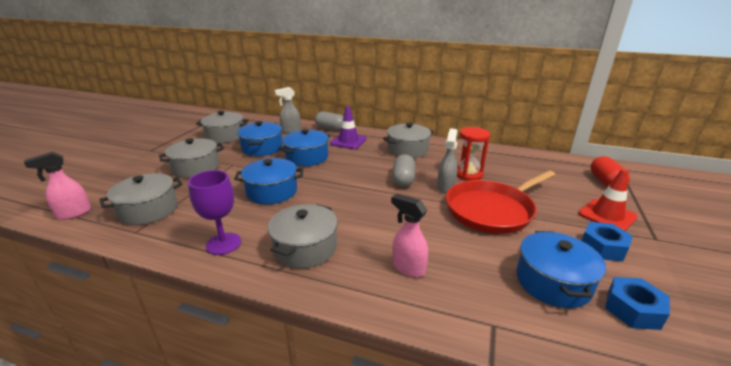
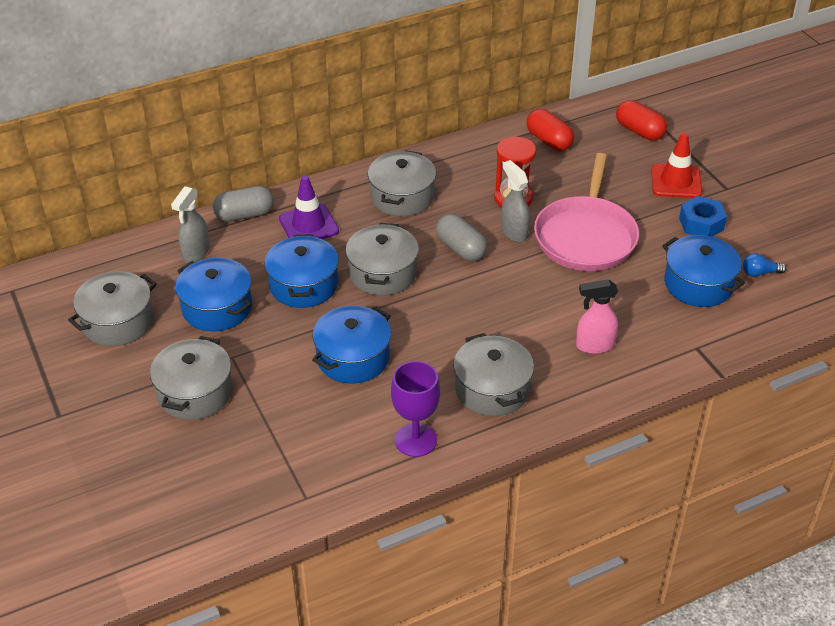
camera: 45 degrees left, 15 degrees up
pink spray bottle [24,152,91,220] -> none
grey pot [99,173,182,225] -> grey pot moved to [345,223,419,296]
red pan [446,170,555,234] -> pink pan [534,153,639,271]
blue nut [605,277,670,330] -> blue light bulb [743,253,786,277]
none -> red capsule [527,109,574,151]

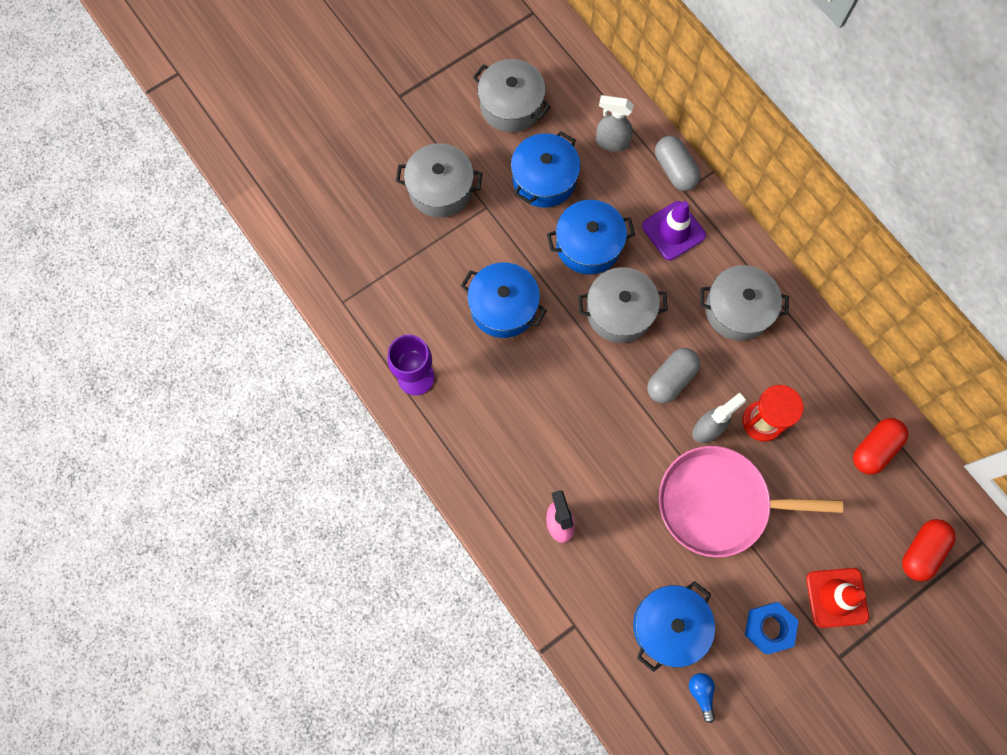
camera: 80 degrees right, 30 degrees up
grey pot [453,333,534,416] -> none

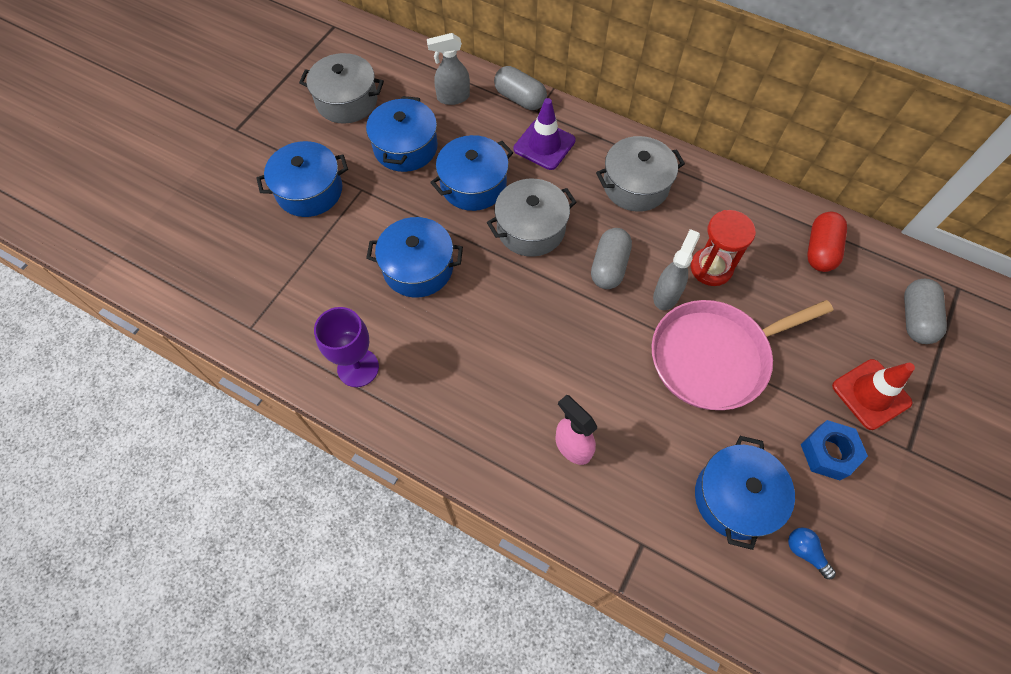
camera: 25 degrees left, 10 degrees down
grey pot [396,143,482,218] -> blue pot [256,141,348,217]
red capsule [902,519,955,582] -> grey capsule [904,279,947,344]

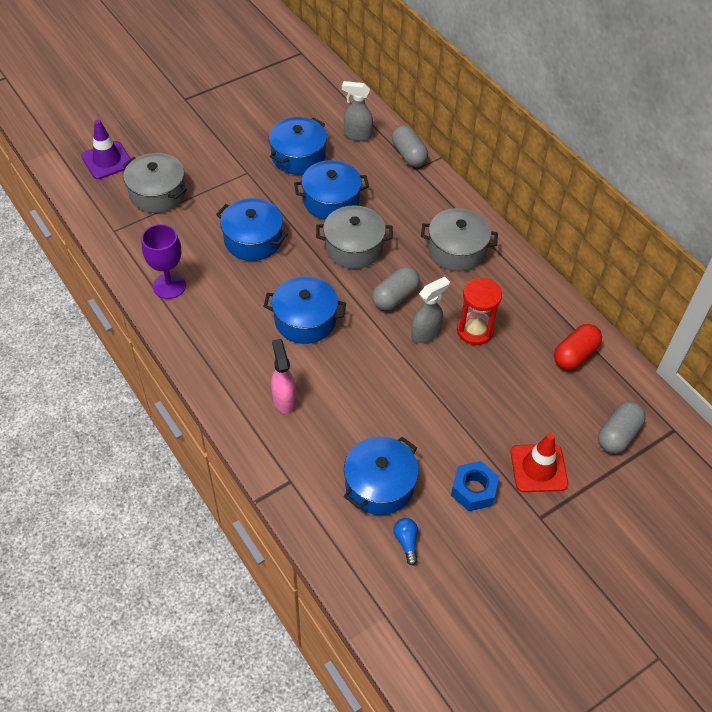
camera: 25 degrees right, 10 degrees down
blue pot [256,141,348,217] -> blue pot moved to [263,276,346,344]
grey pot [299,53,384,124] -> grey pot moved to [123,153,187,213]
purple traffic cone [514,98,576,170] -> purple traffic cone moved to [81,120,131,179]
pink pan [652,300,833,410] -> none

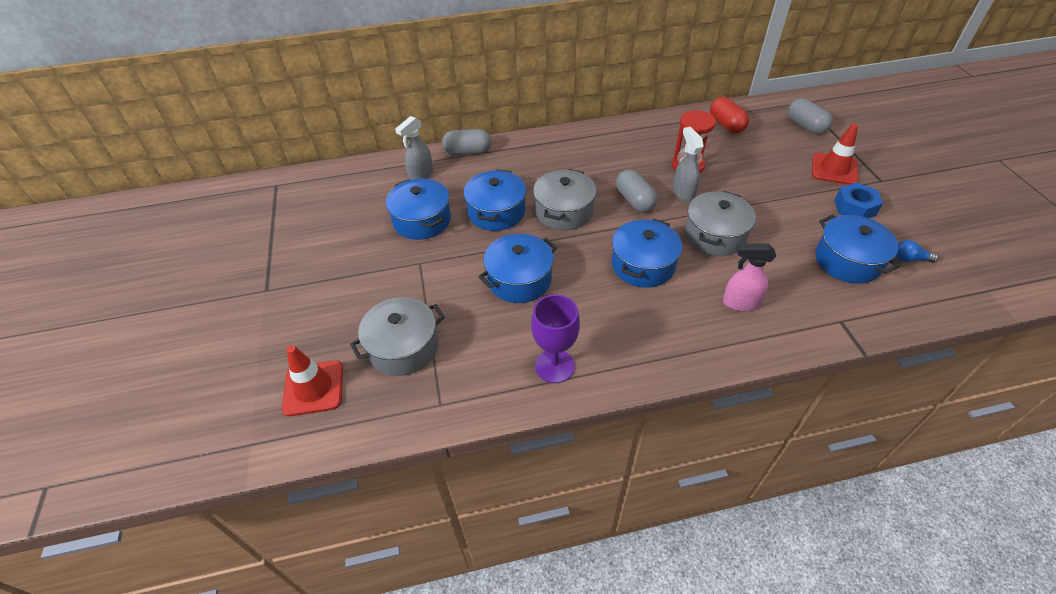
camera: 65 degrees left, 5 degrees down
purple traffic cone [81,120,131,179] -> red traffic cone [282,345,343,416]
grey pot [421,208,498,271] -> grey pot moved to [685,191,756,256]

